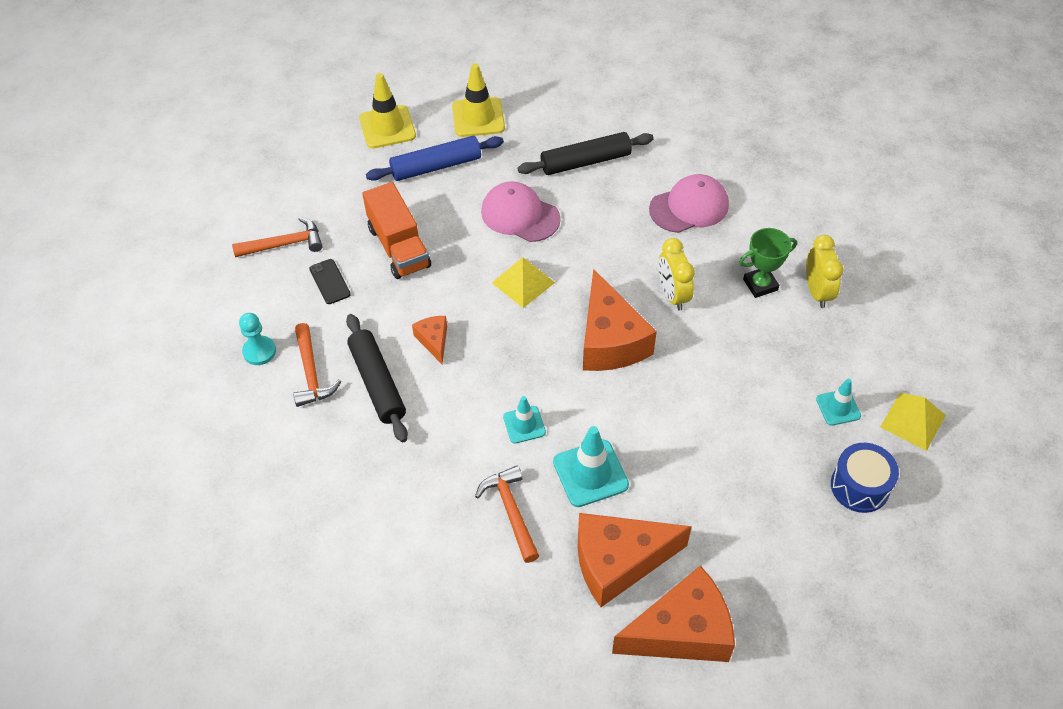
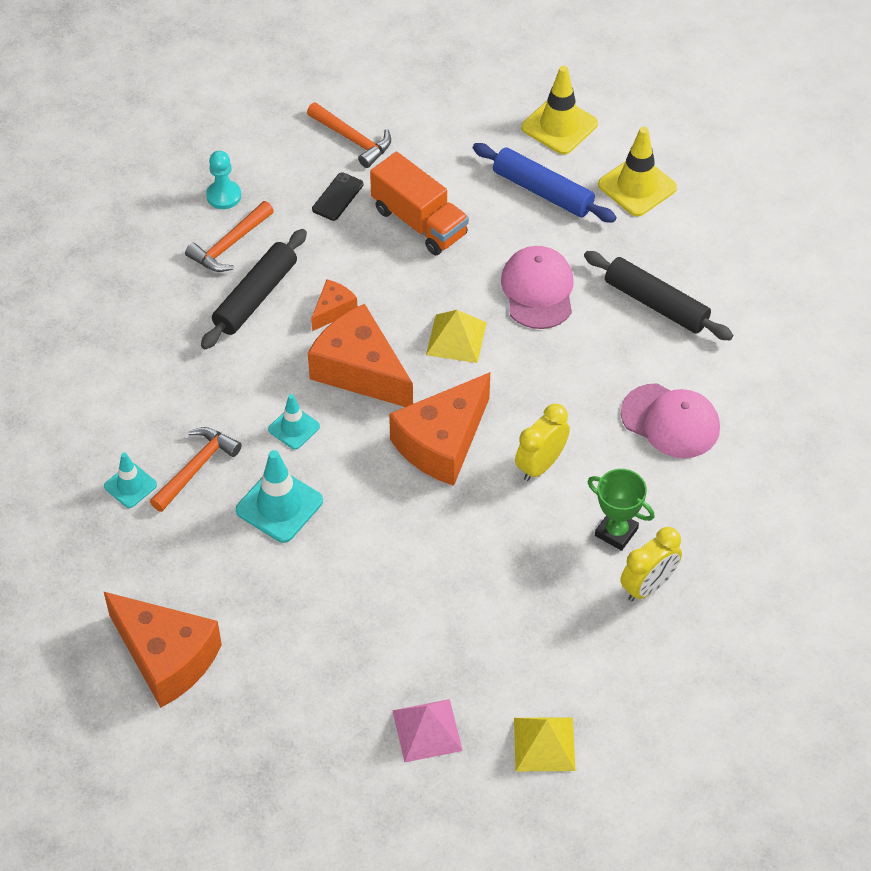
camera: 55 degrees right, 0 degrees up
orange truck [362,182,431,279] -> orange truck turned 75 degrees counterclockwise [370,152,469,255]
orange cheese [577,513,692,607] -> orange cheese moved to [308,304,413,407]
turquoise traffic cone [816,378,861,426] -> turquoise traffic cone moved to [104,453,157,508]
blue drum [831,443,899,513] -> pink pyramid [392,699,463,762]

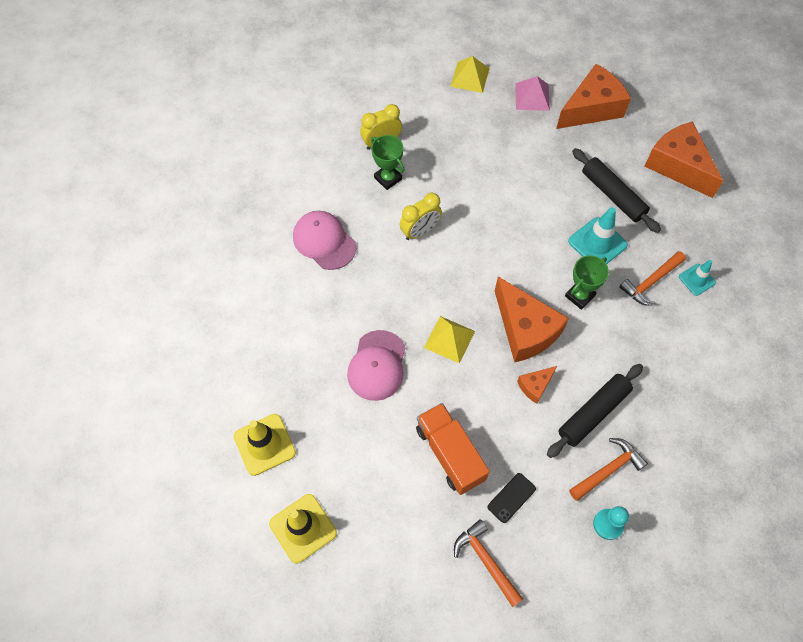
camera: 165 degrees left, 10 degrees up
turquoise traffic cone [268,394,320,450] -> green trophy [565,255,609,310]
orange cheese [389,372,490,486] -> orange cheese moved to [556,64,631,129]
blue rolling pin [473,143,617,222] -> none
black rolling pin [584,251,733,340] -> black rolling pin moved to [572,148,661,233]

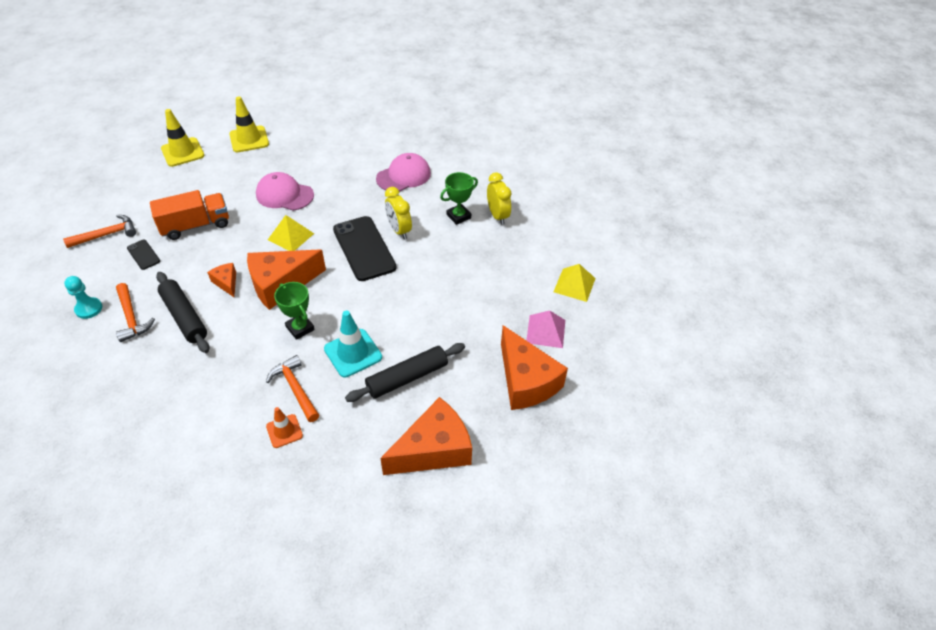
camera: 95 degrees right, 15 degrees down
turquoise traffic cone [679,260,716,296] -> orange traffic cone [266,407,303,448]
none -> black phone [333,216,397,281]

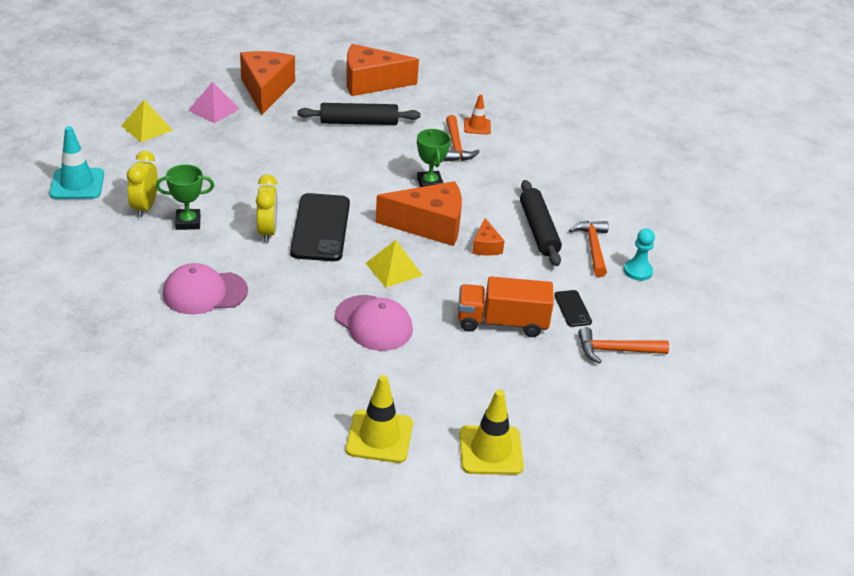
camera: 155 degrees left, 10 degrees down
turquoise traffic cone [324,311,382,378] -> turquoise traffic cone moved to [49,126,104,199]

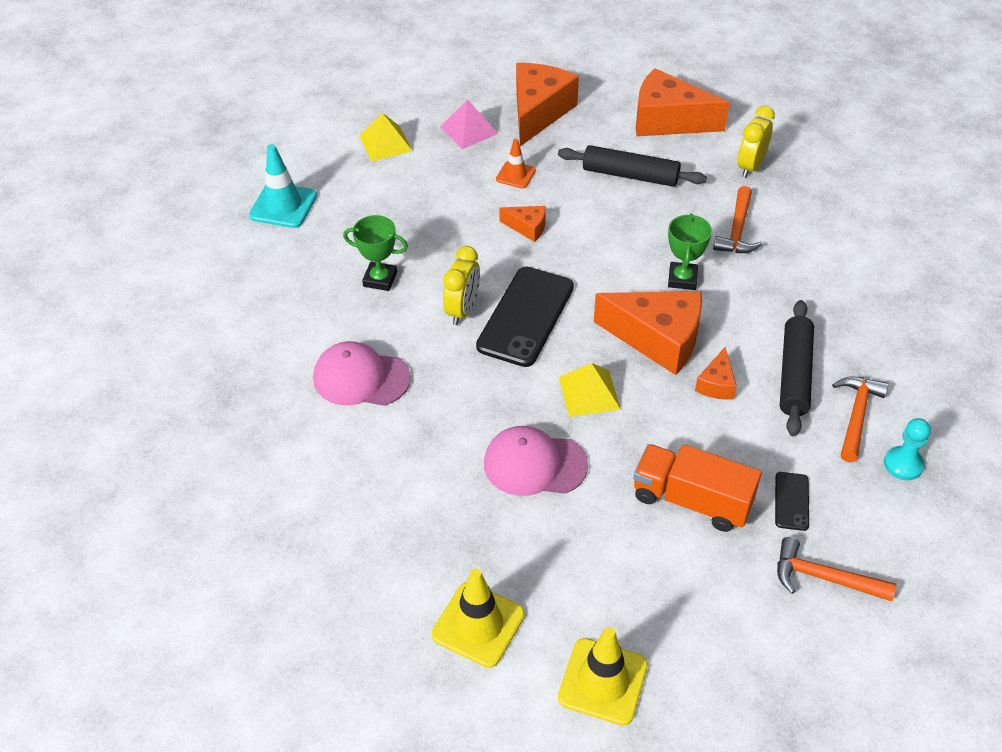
camera: 25 degrees right, 10 degrees up
yellow clock [127,151,158,218] -> yellow clock moved to [738,106,775,178]
pink cap [335,295,413,351] -> pink cap turned 120 degrees clockwise [484,426,588,496]
orange traffic cone [464,95,491,135] -> orange traffic cone moved to [496,139,536,189]
none -> orange cheese [499,206,546,242]

